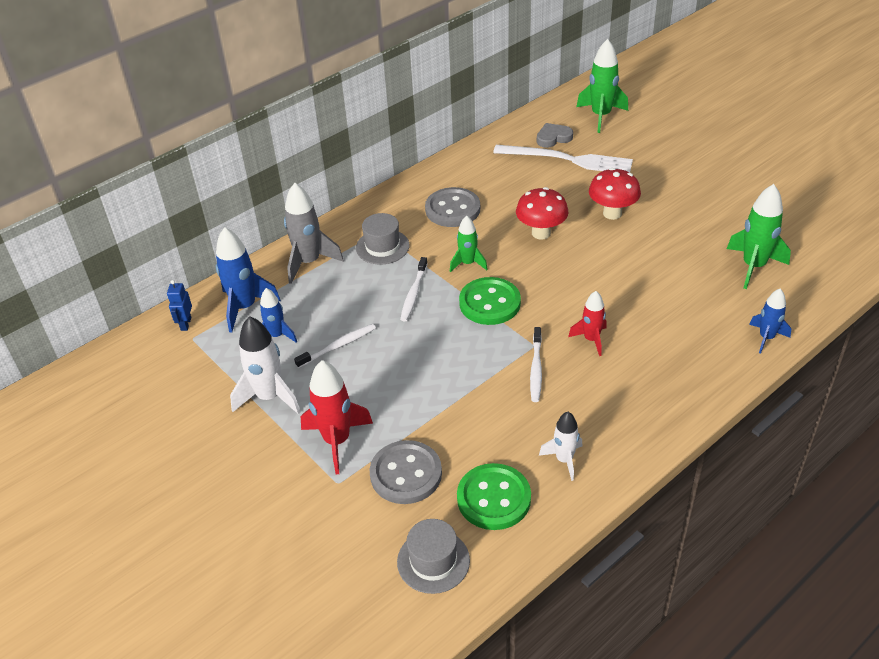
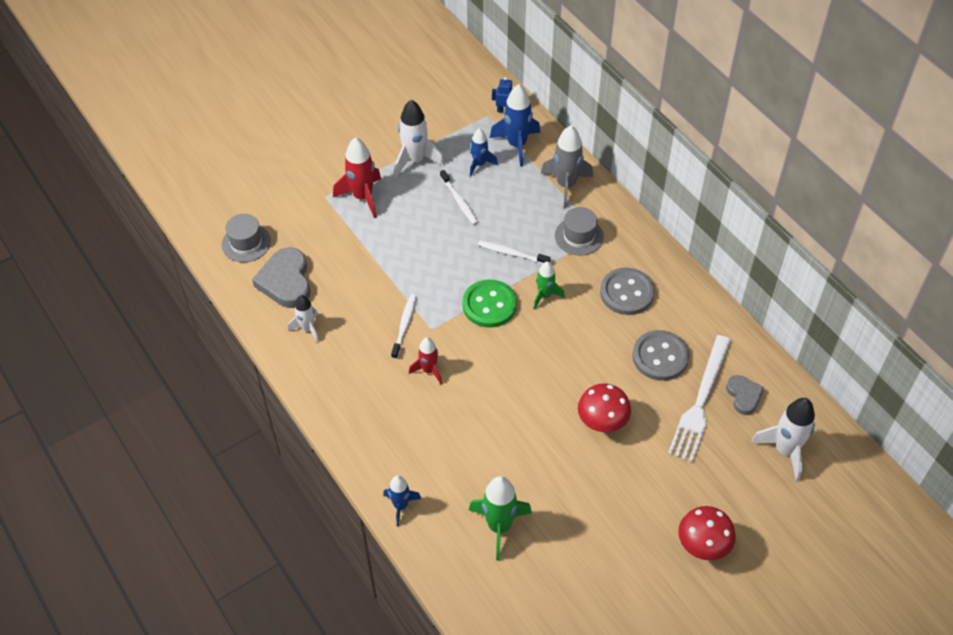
camera: 95 degrees right, 10 degrees up
grey button [370,440,442,504] -> grey button moved to [632,330,689,381]
green button [457,463,531,530] -> grey heart [252,248,311,308]
red mushroom [516,187,568,239] -> red mushroom moved to [678,506,736,560]
white toothbrush [530,327,542,402] -> white toothbrush turned 90 degrees clockwise [391,294,416,359]
green rocket [576,39,628,133] -> white rocket [751,398,815,481]

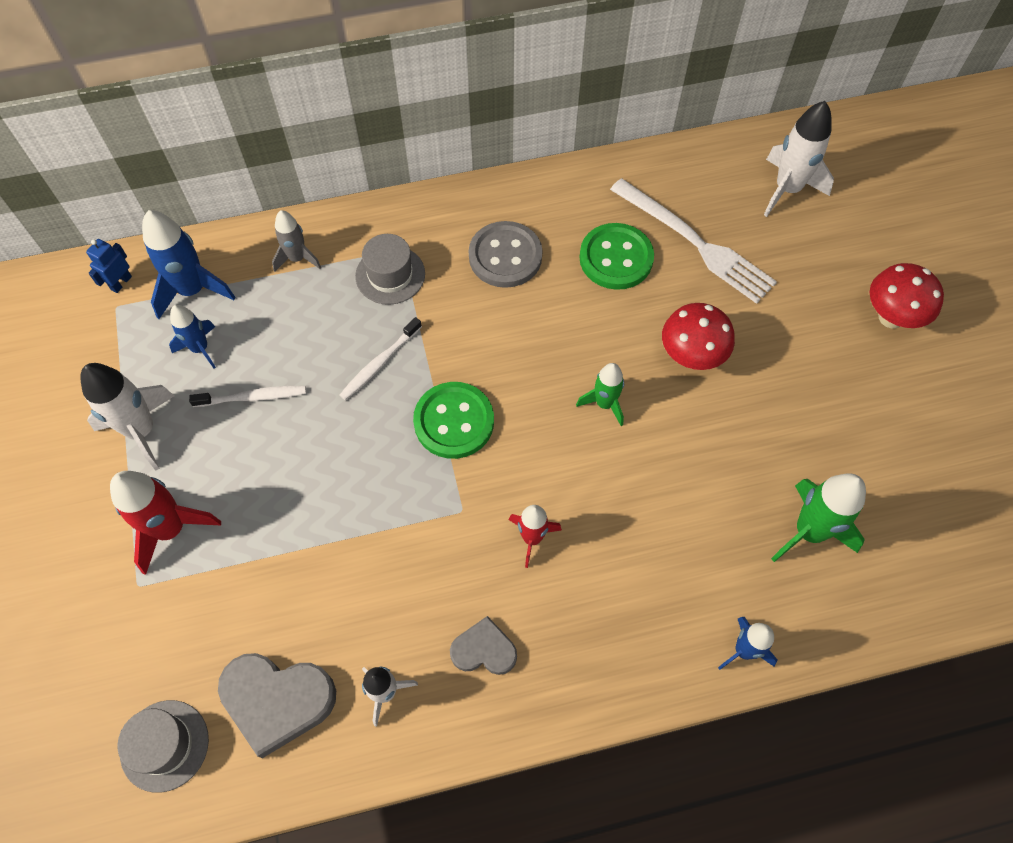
camera: 70 degrees left, 10 degrees up
white toothbrush [391,294,416,359] -> none
green rocket [533,261,565,309] -> green rocket moved to [576,363,624,426]
grey rocket [541,126,593,209] -> grey rocket [272,210,321,272], size x0.61
grey button [632,330,689,381] -> green button [579,223,654,290]
grey heart [726,375,764,415] -> grey heart moved to [450,616,517,675]

